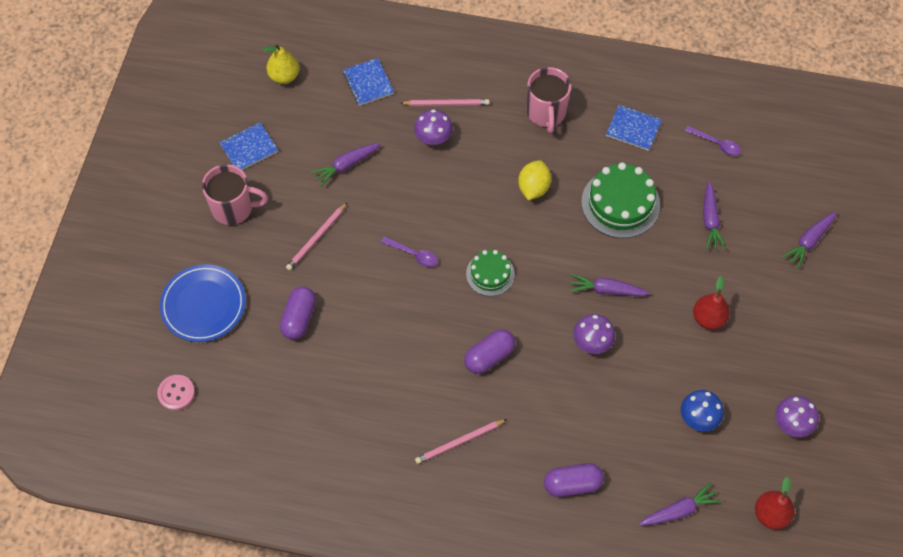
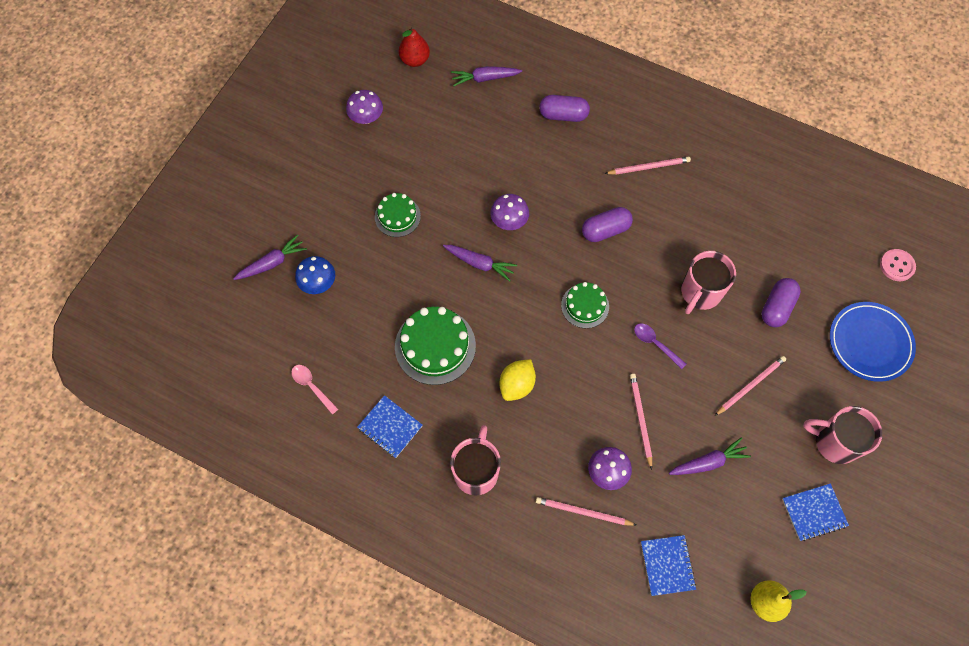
camera: 165 degrees left, 5 degrees up
blue mushroom [681,390,724,432] -> blue mushroom moved to [295,256,335,294]
purple spoon [685,126,741,156] -> pink spoon [291,365,338,414]
red pear [693,276,730,330] -> green cake [375,193,421,237]
purple carrot [703,181,726,250] -> none
none -> pink pencil [630,374,652,470]
none -> pink mug [681,251,736,314]

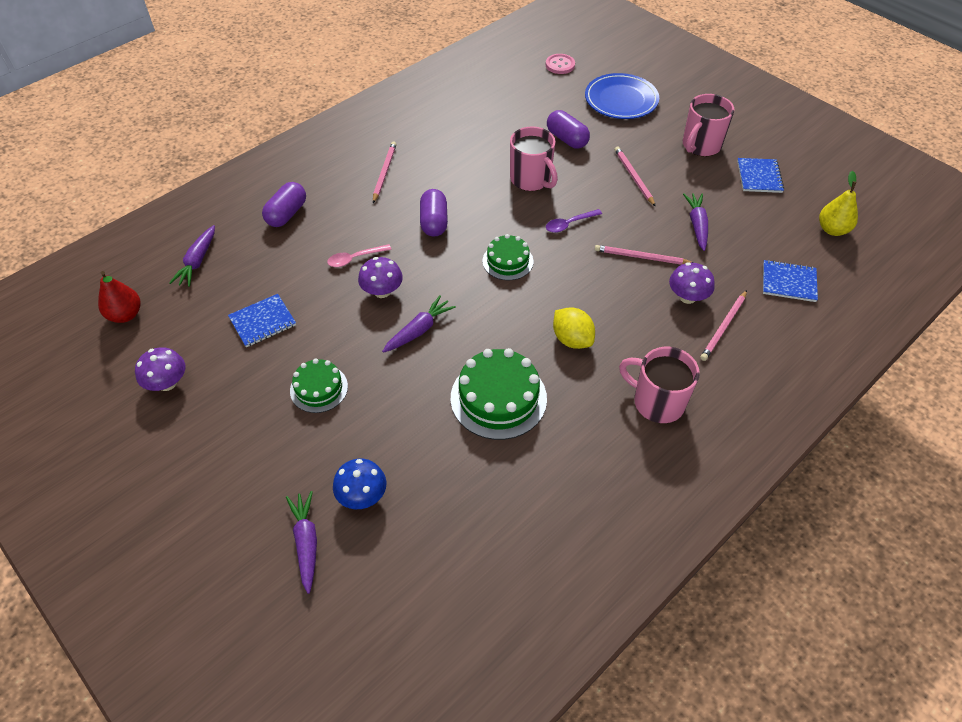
camera: 70 degrees left, 15 degrees down
pink spoon [291,365,338,414] -> pink spoon moved to [327,244,392,267]
blue notebook [357,395,423,458] -> blue notebook moved to [228,294,296,347]

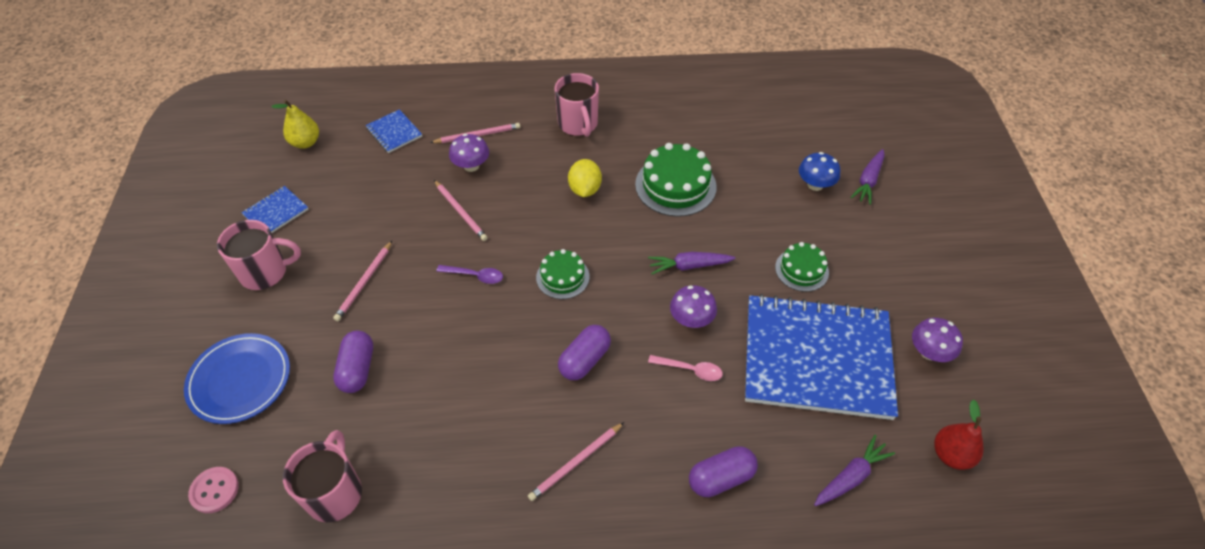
camera: 140 degrees left, 0 degrees up
blue notebook [228,294,296,347] -> blue notebook [745,294,898,420], size x2.48
pink mug [510,127,558,191] -> pink mug moved to [283,430,362,522]
purple carrot [683,193,708,251] -> none

